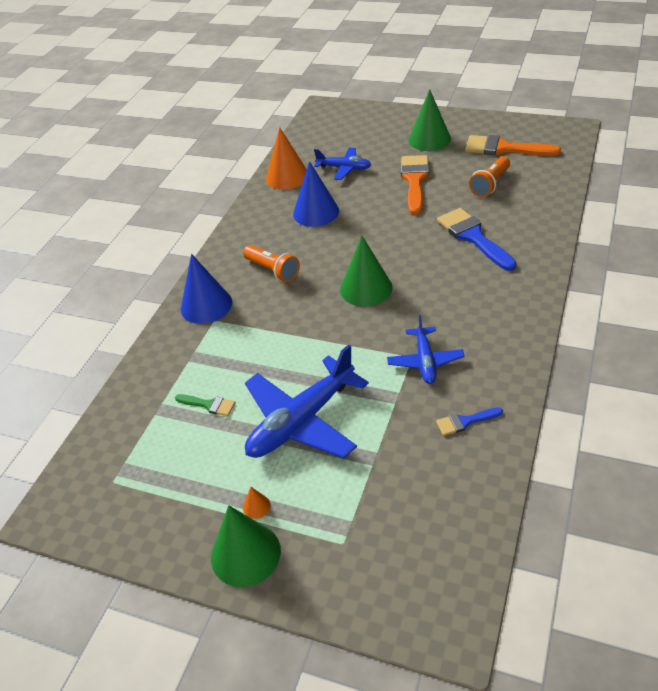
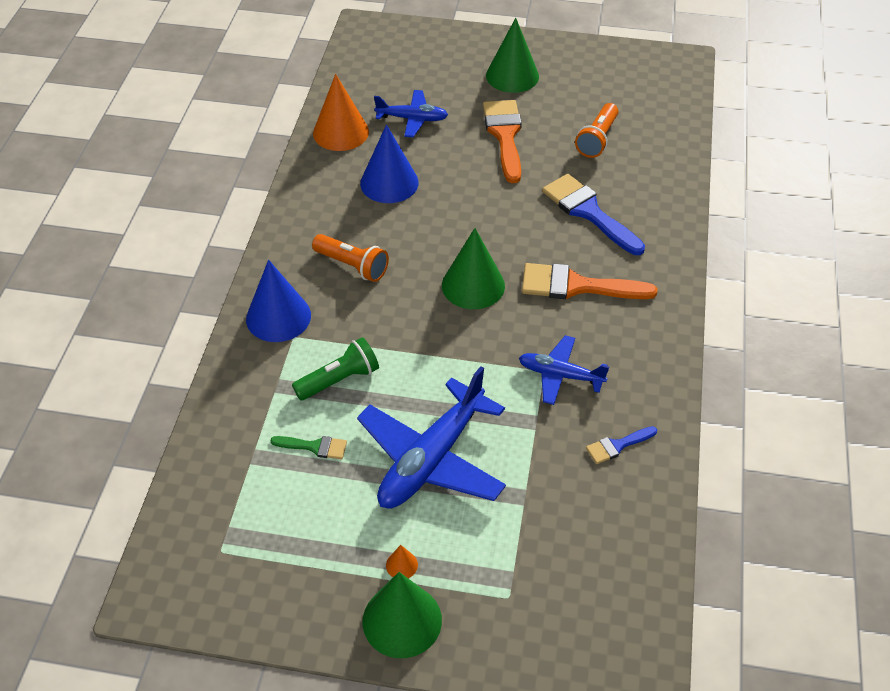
camera: 15 degrees left, 5 degrees up
blue plane [387,315,465,384] -> blue plane turned 120 degrees clockwise [519,335,609,405]
orange brush [465,135,561,156] -> orange brush moved to [522,263,657,299]
none -> green flashlight [292,337,379,401]

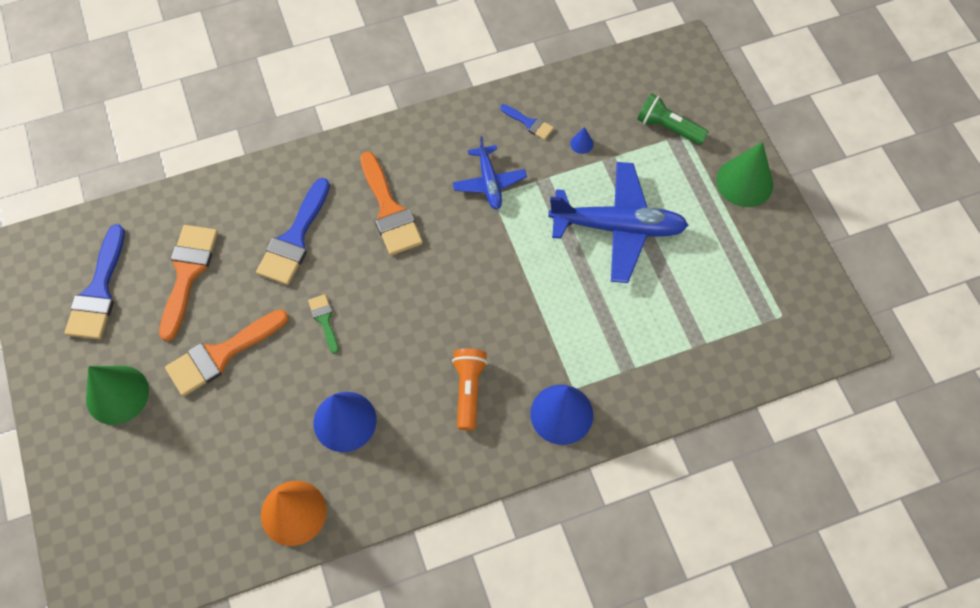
camera: 120 degrees left, 15 degrees up
green brush [270,436,347,459] -> green brush moved to [308,294,339,354]
green flashlight [292,337,379,401] -> green flashlight moved to [637,93,709,145]
blue plane [374,90,448,137] -> none
orange cone [386,545,418,578] -> none
green cone [442,228,505,309] -> none
orange flashlight [575,103,619,158] -> orange brush [159,225,218,341]
none -> blue brush [65,224,125,339]
none -> blue cone [570,127,594,154]

